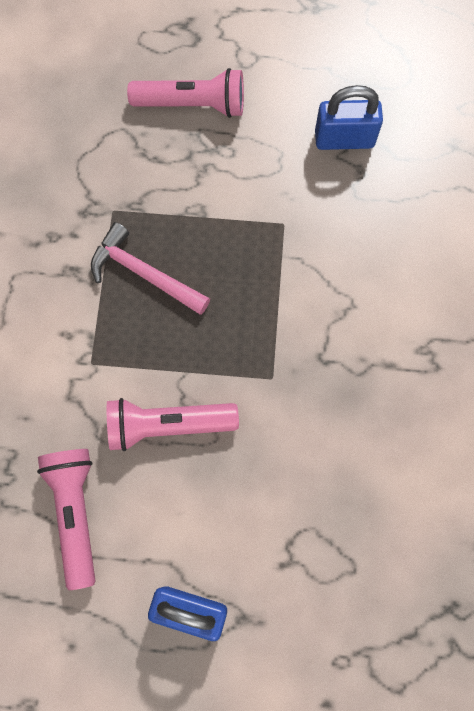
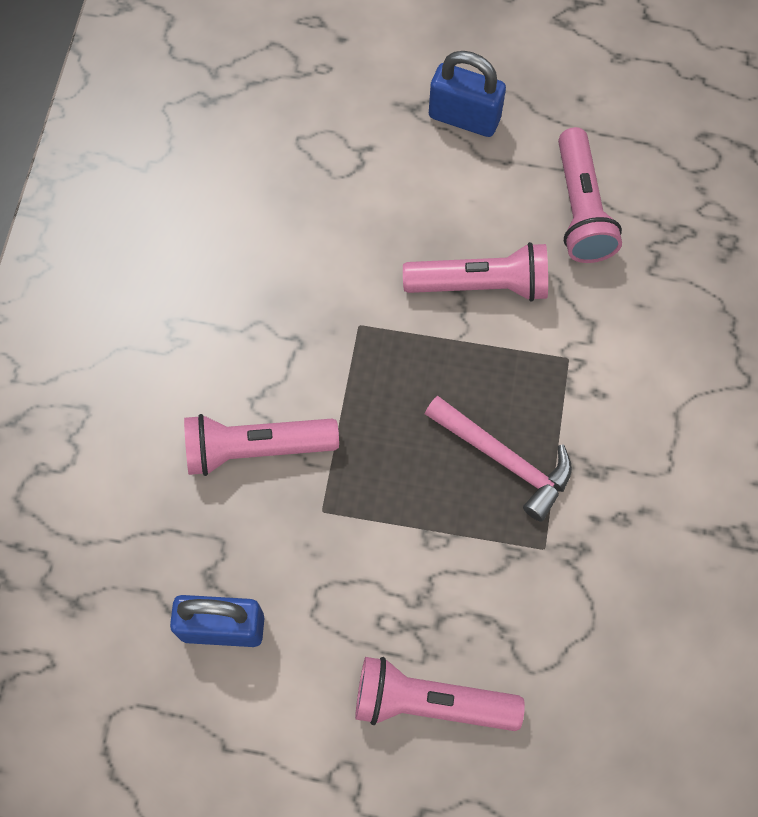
camera: 175 degrees left, 5 degrees down
none -> pink flashlight [184,414,339,476]

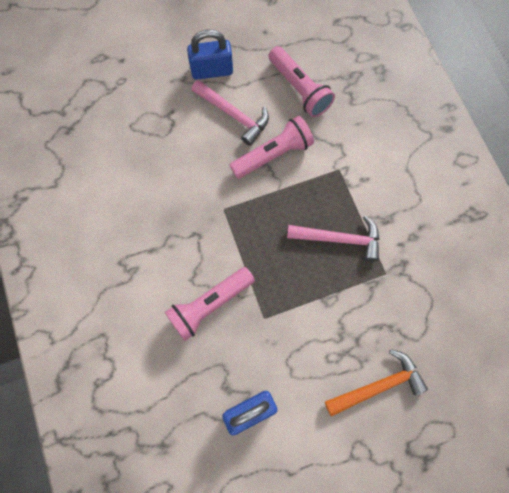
camera: 30 degrees left, 5 degrees up
pink flashlight [355,657,525,731] -> orange hammer [325,349,428,416]
none -> pink hammer [192,80,269,146]

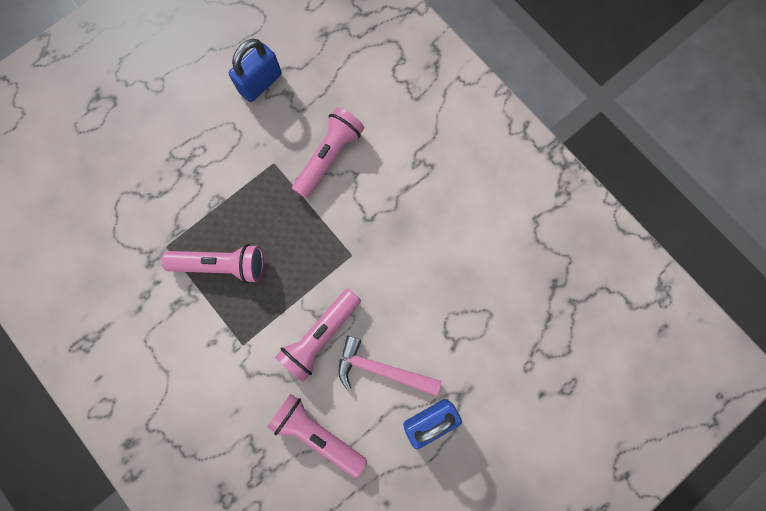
camera: 160 degrees right, 5 degrees up
pink hammer [287,215,379,262] -> pink flashlight [161,244,264,283]
orange hammer [325,349,428,416] -> none

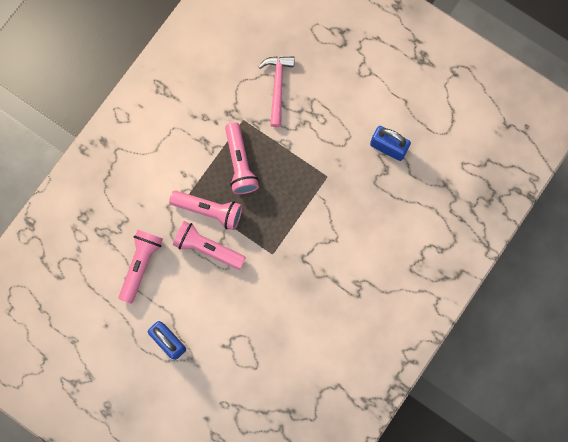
camera: 75 degrees right, 0 degrees up
pink flashlight [292,107,364,199] -> pink flashlight moved to [169,191,242,230]
pink hammer [338,336,441,396] -> pink hammer moved to [258,56,295,127]

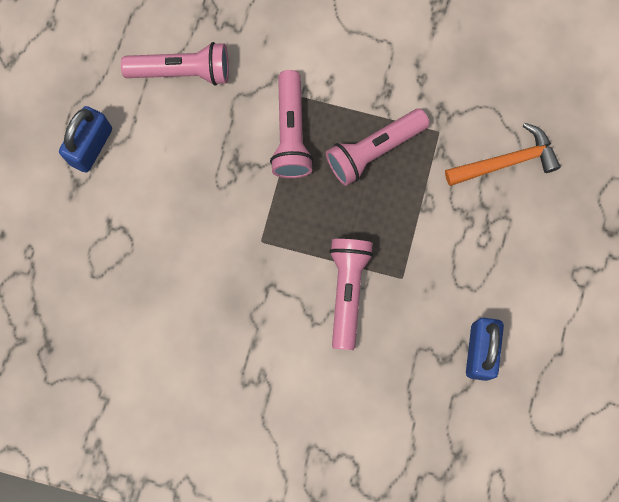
camera: 70 degrees right, 0 degrees up
pink flashlight [173,221,246,270] -> pink flashlight moved to [329,239,373,350]
pink hammer [258,56,295,127] -> orange hammer [445,123,561,186]

